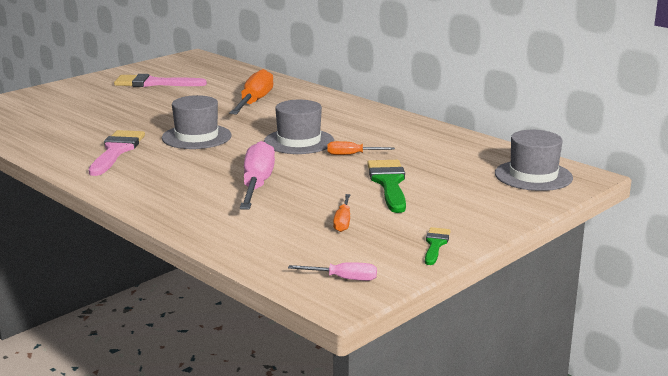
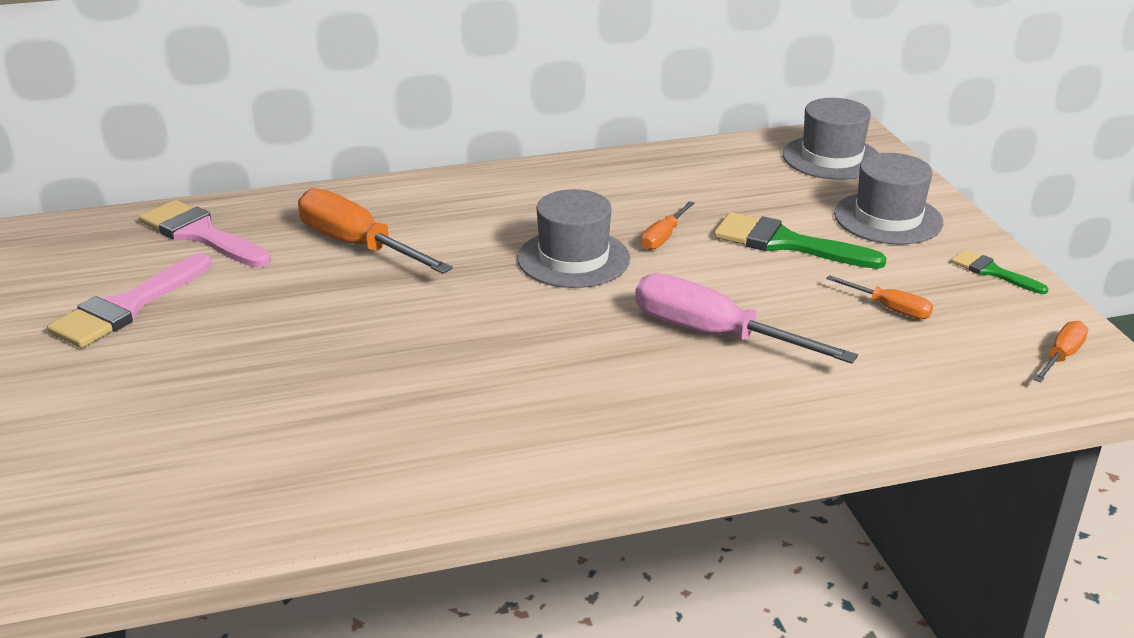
camera: 60 degrees left, 10 degrees up
pink brush [89,130,145,176] -> pink brush moved to [139,200,271,267]
grey hat [162,95,232,149] -> grey hat moved to [834,153,943,245]
pink screwdriver [288,262,377,281] -> orange screwdriver [1033,321,1088,382]

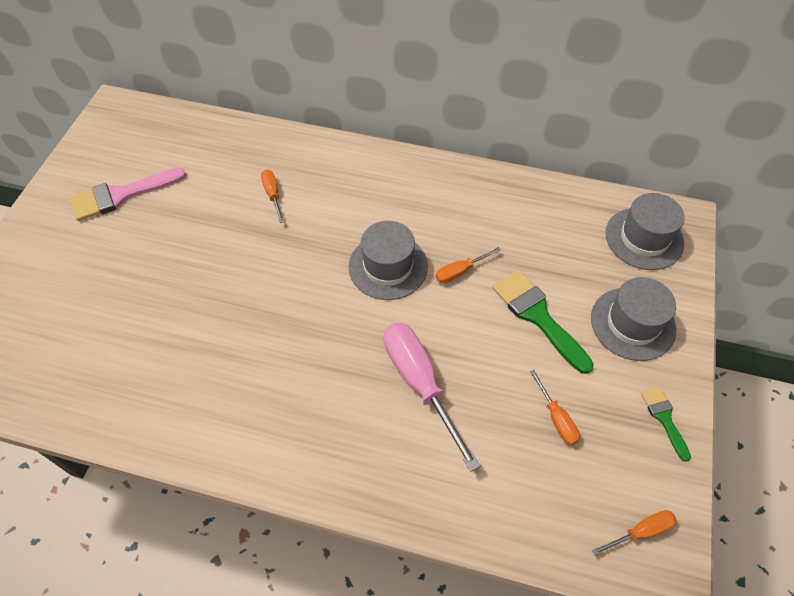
camera: 30 degrees right, 25 degrees up
pink brush [139,200,271,267] -> none
orange screwdriver [298,188,453,274] -> orange screwdriver [261,170,284,223], size x0.50

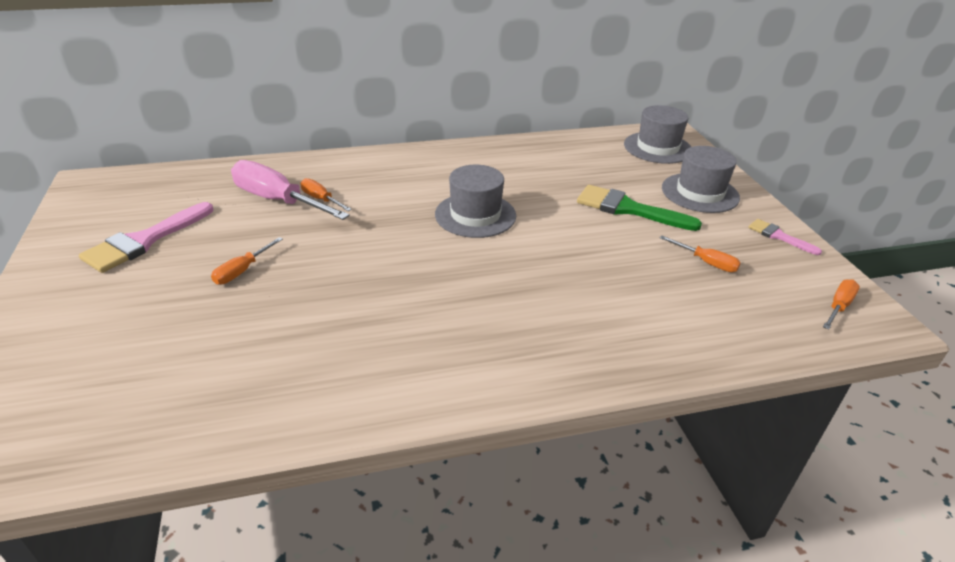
camera: 30 degrees left, 20 degrees down
pink screwdriver [384,323,480,472] -> pink screwdriver moved to [231,160,350,220]
orange screwdriver [435,247,501,283] -> orange screwdriver moved to [211,237,283,285]
green brush [641,387,691,462] -> pink brush [748,219,822,255]

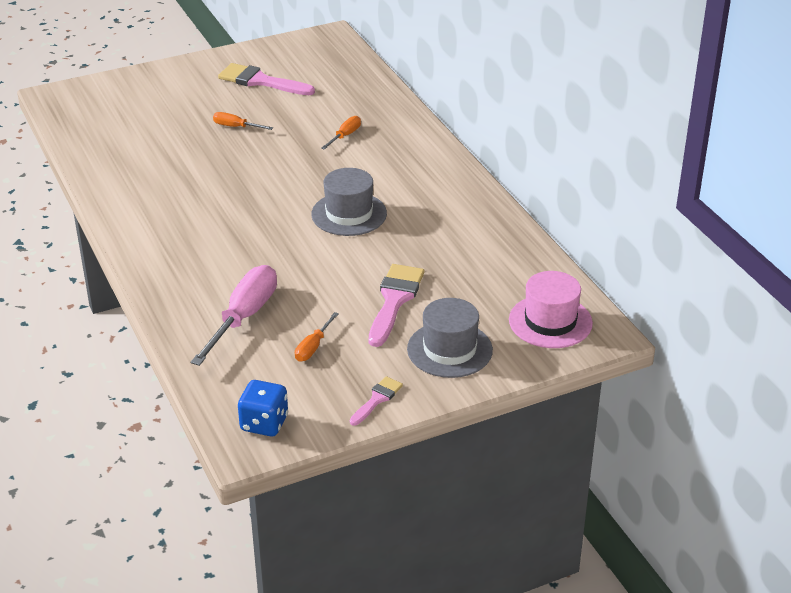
camera: 80 degrees right, 0 degrees up
pink screwdriver [231,160,350,220] -> pink screwdriver moved to [191,265,277,366]
green brush [577,185,702,231] -> pink brush [369,264,424,347]
grey hat [624,105,691,164] -> pink hat [509,271,593,348]
orange screwdriver [823,279,860,330] -> blue dice [238,380,288,436]

